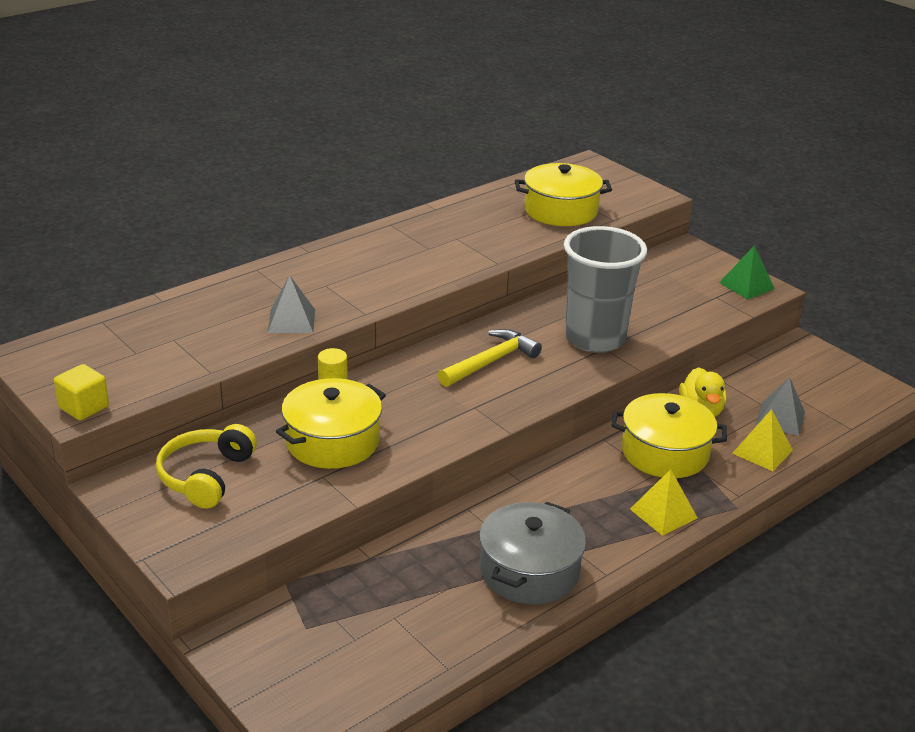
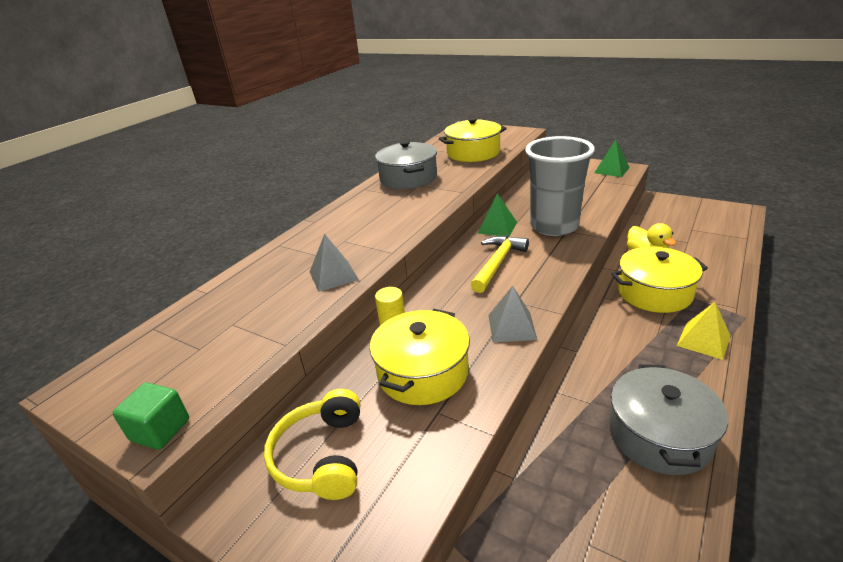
camera: 15 degrees left, 0 degrees up
yellow cube [54,364,109,420] -> green cube [113,383,189,450]
yellow pyramid [732,409,793,471] -> none
grey pyramid [755,377,805,436] -> grey pyramid moved to [488,286,537,342]
none -> grey pot [375,141,437,189]
none -> green pyramid [478,193,517,237]

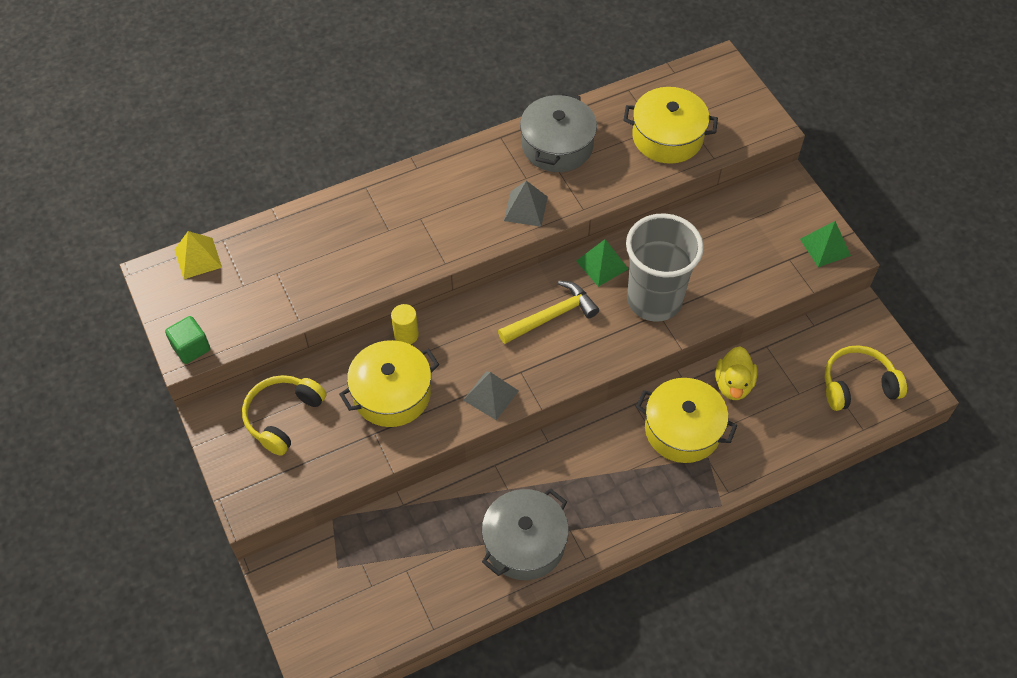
camera: 30 degrees right, 25 degrees up
grey pyramid [310,234,359,292] -> grey pyramid moved to [504,181,548,227]
yellow pyramid [677,302,731,360] -> yellow pyramid moved to [174,231,222,279]
none -> yellow headphones [825,345,907,411]

